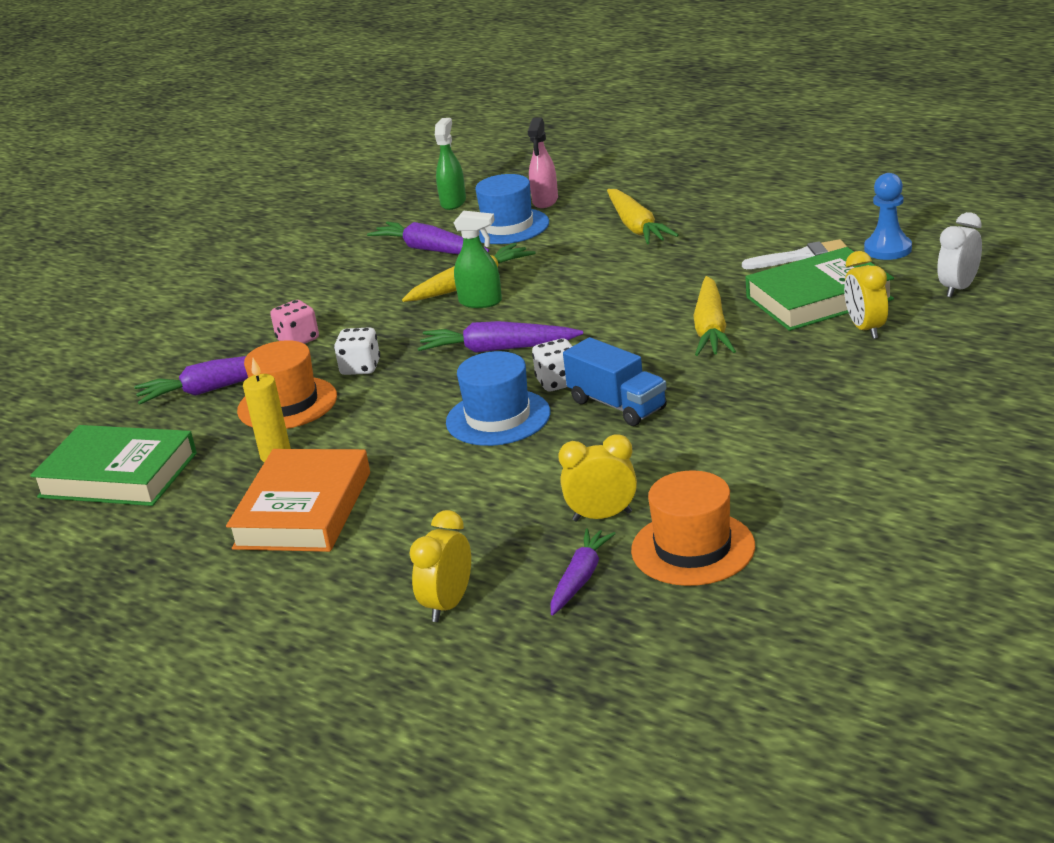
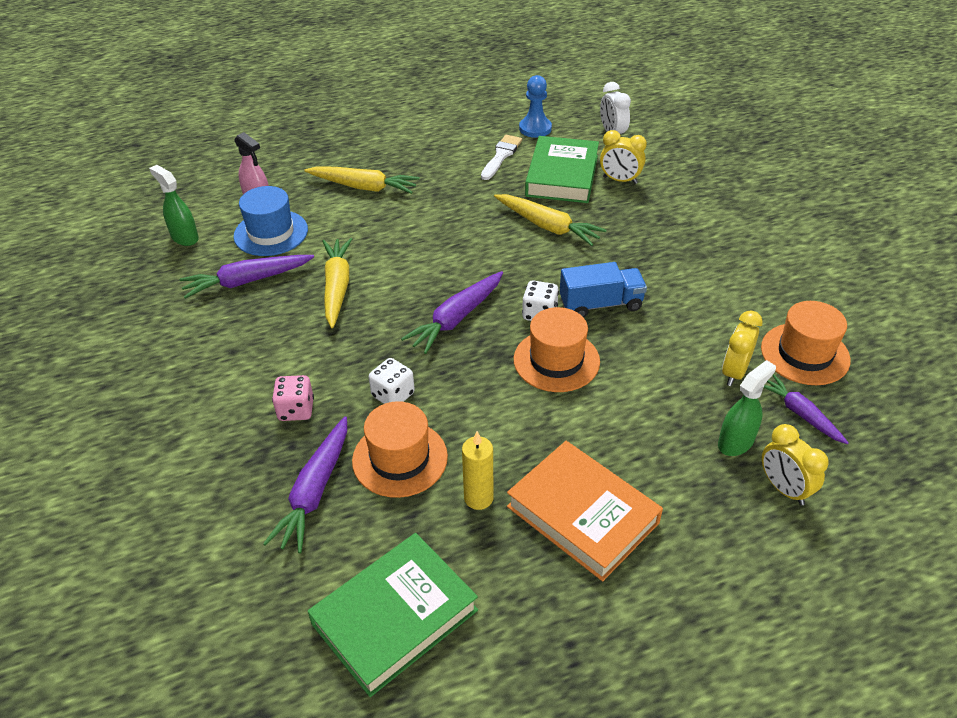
camera: 60 degrees left, 15 degrees up
blue hat [446,351,550,446] -> orange hat [514,307,600,392]
green spray bottle [454,211,502,308] -> green spray bottle moved to [718,360,776,456]

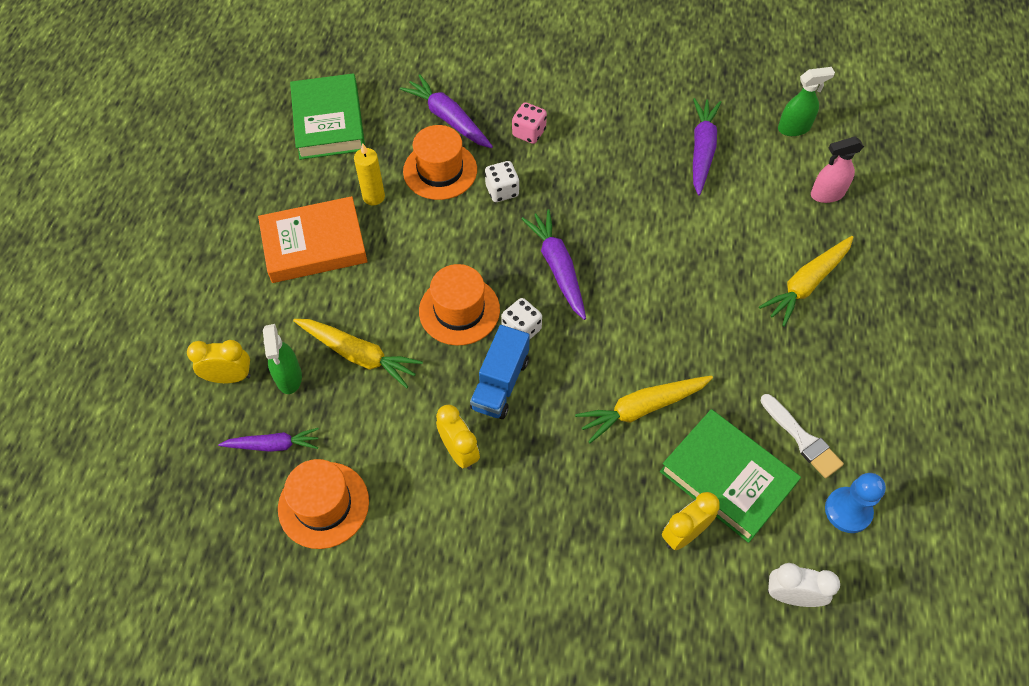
camera: 120 degrees right, 15 degrees up
blue hat [234,186,308,256] -> none
yellow carrot [322,238,352,328] -> yellow carrot moved to [293,319,423,388]
yellow clock [722,311,763,386] -> yellow clock moved to [436,405,480,470]

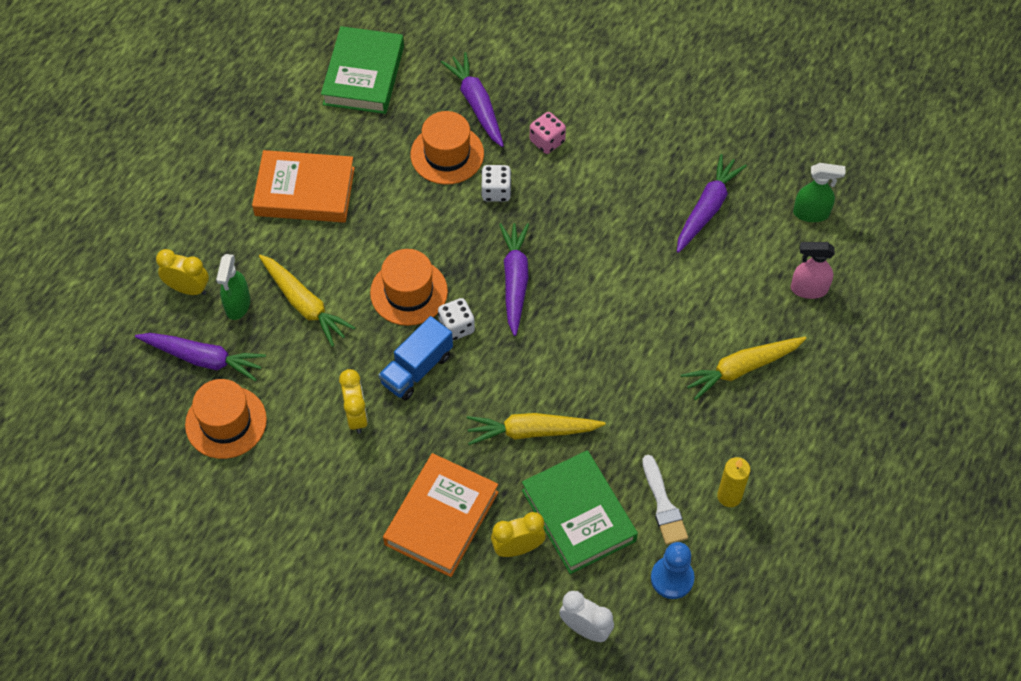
camera: 20 degrees right, 0 degrees up
purple carrot [218,428,319,452] -> purple carrot [135,333,266,381], size x1.50
yellow candle [354,143,385,205] -> yellow candle moved to [717,457,750,507]
none -> orange book [383,453,498,577]

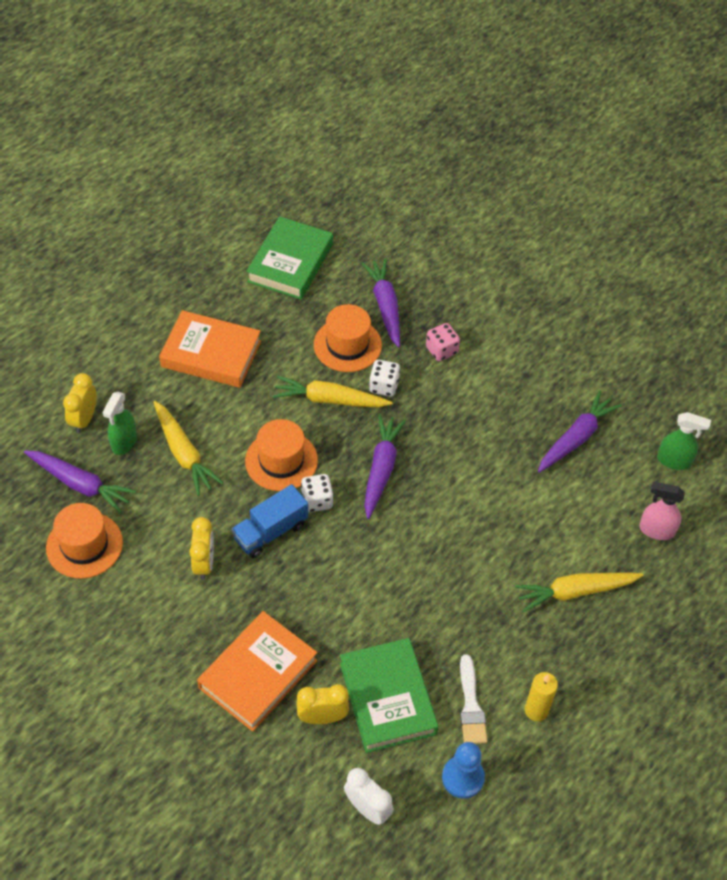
camera: 10 degrees right, 5 degrees down
yellow clock [156,249,209,295] -> yellow clock turned 105 degrees counterclockwise [63,373,96,433]
yellow carrot [467,413,606,445] -> yellow carrot moved to [272,376,393,407]

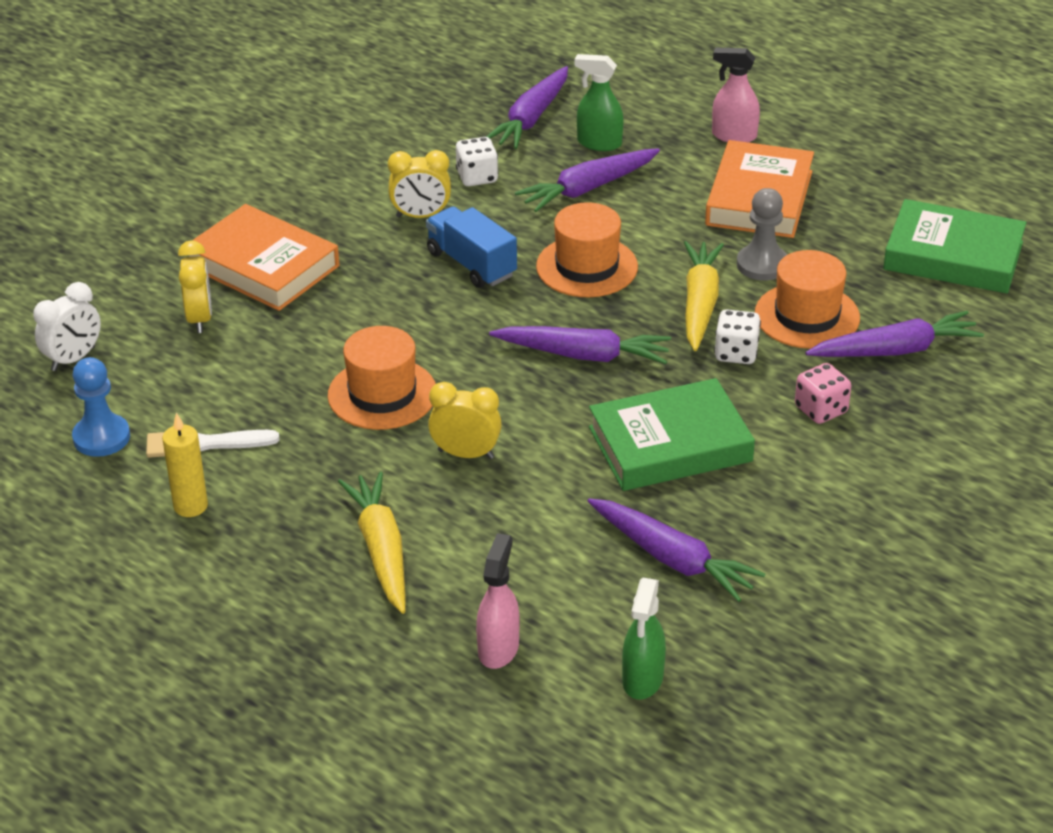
camera: 90 degrees right, 15 degrees down
orange hat [46,503,123,579] -> orange hat moved to [328,326,436,430]
yellow clock [63,373,96,433] -> yellow clock moved to [428,382,502,459]
yellow carrot [153,401,223,496] -> purple carrot [515,148,660,212]
white dice [301,474,333,512] -> white dice moved to [456,137,498,186]
green book [340,638,438,753] -> green book moved to [589,378,755,491]
none -> pink spray bottle [712,48,760,143]
none -> grey pawn [737,188,787,281]

